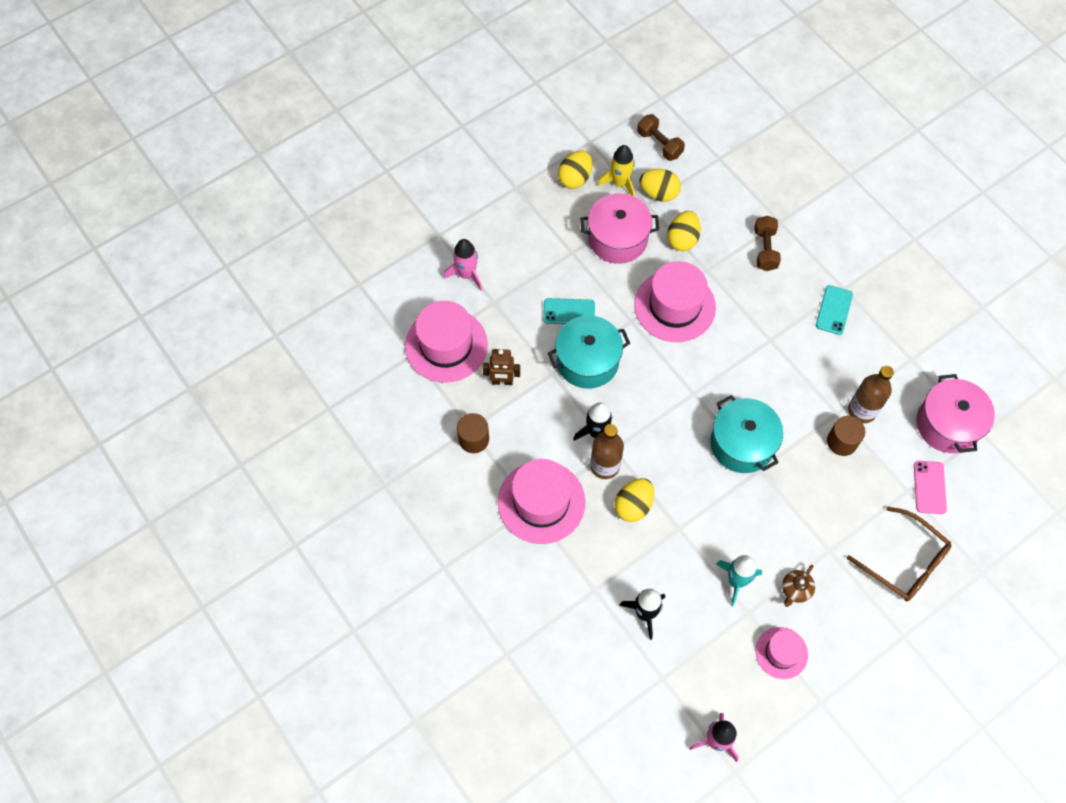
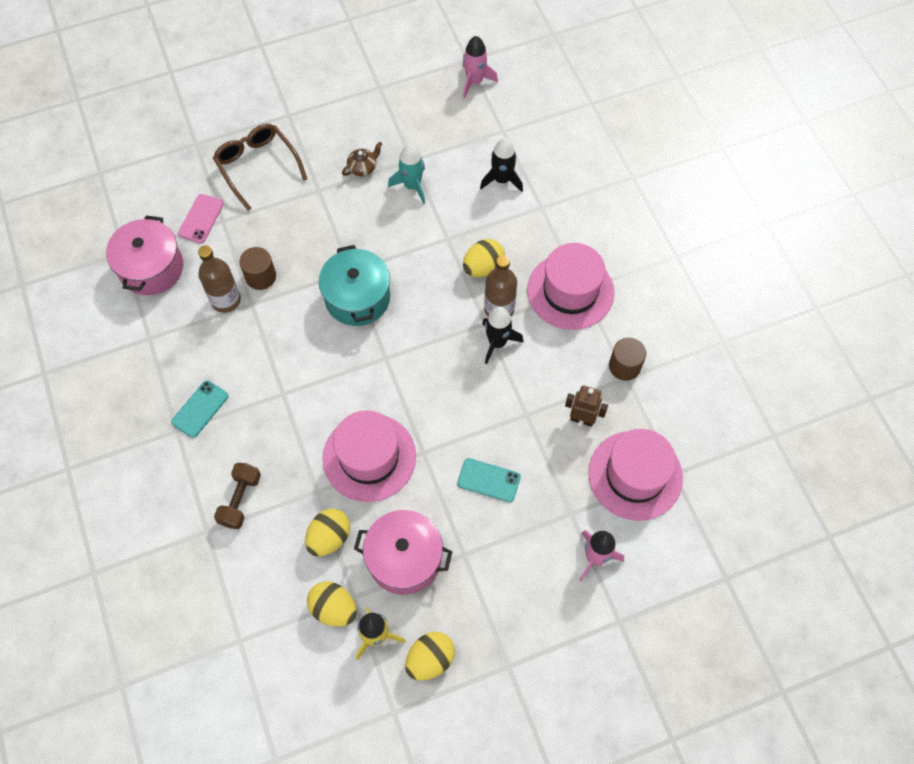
camera: 165 degrees left, 0 degrees up
turquoise pot [548,315,630,389] -> none
brown dumbbell [637,114,685,161] -> none
pink hat [756,627,808,679] -> none

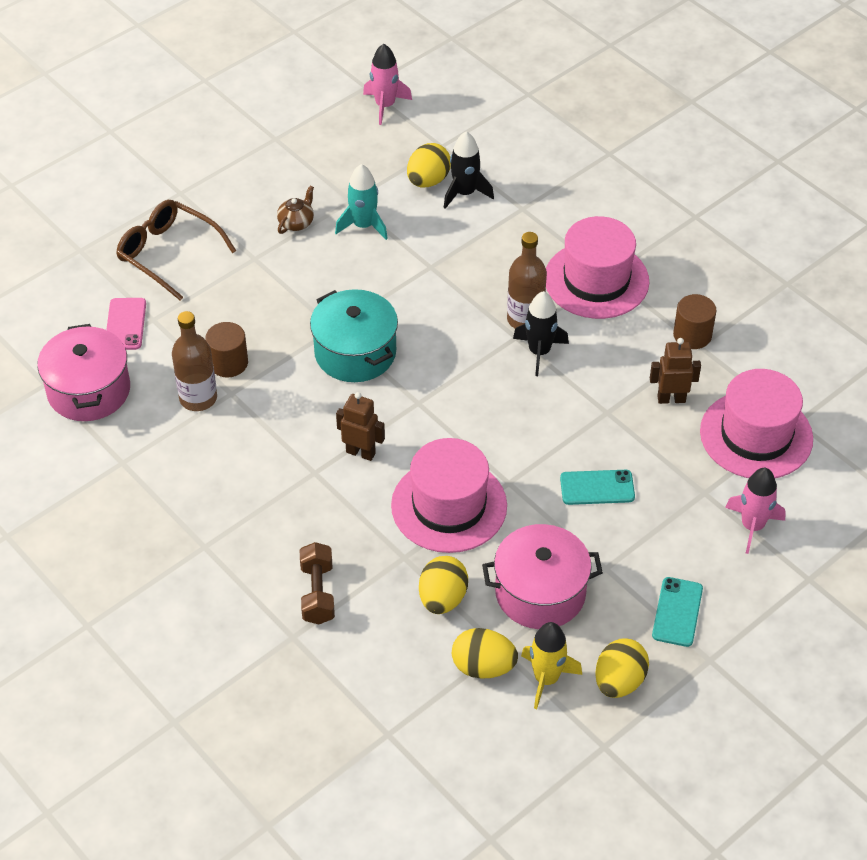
camera: 20 degrees left, 15 degrees down
turquoise phone [171,380,229,438] -> turquoise phone moved to [652,577,703,647]
yellow egg [463,239,505,277] -> yellow egg moved to [407,143,451,187]
none -> brown robot [336,392,385,461]

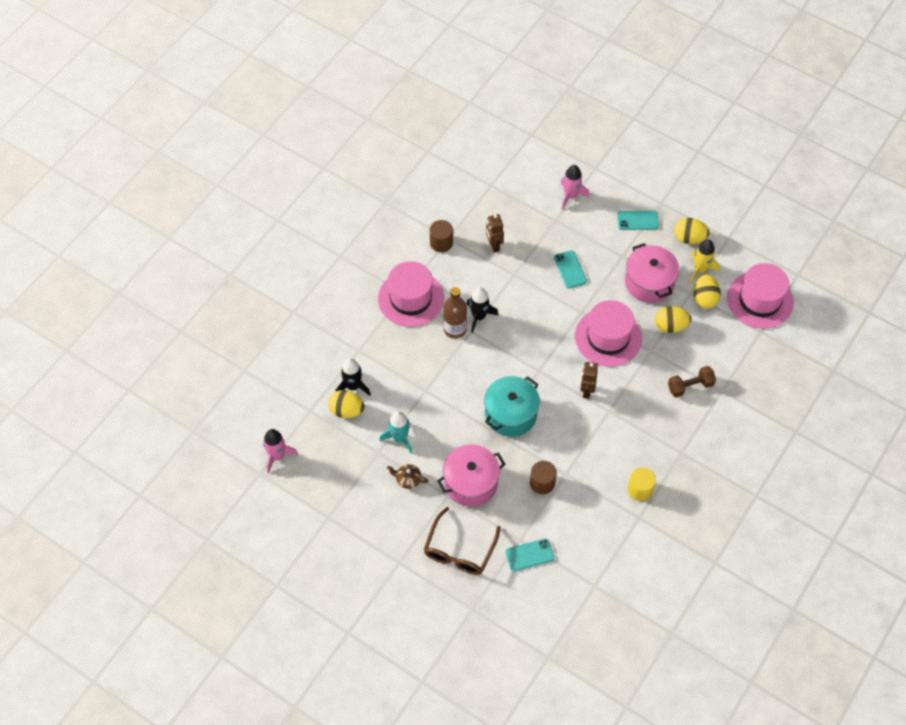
camera: 105 degrees left, 10 degrees up
pink pot [37,324,130,421] -> pink pot moved to [437,444,505,506]
pink phone [106,298,146,350] -> turquoise phone [505,539,554,571]
brown bottle [172,311,217,411] -> none
pink hat [700,369,813,478] -> pink hat moved to [727,263,794,329]
none -> yellow cylinder [628,467,656,501]

